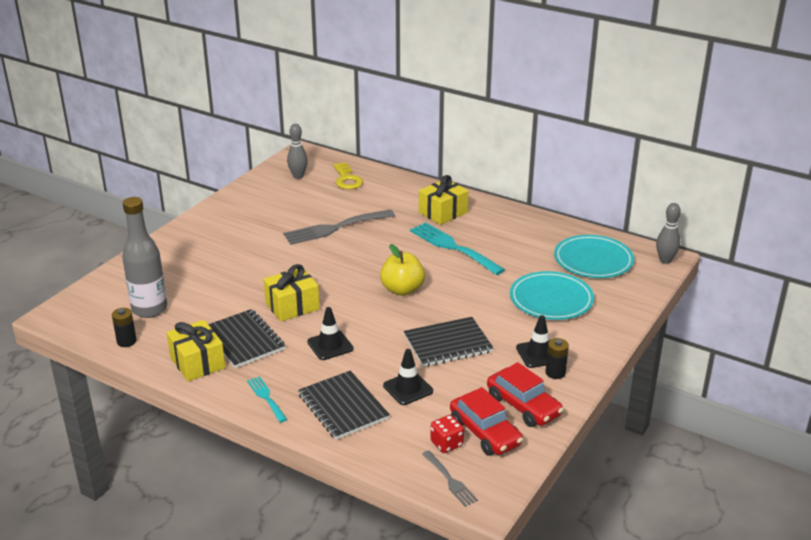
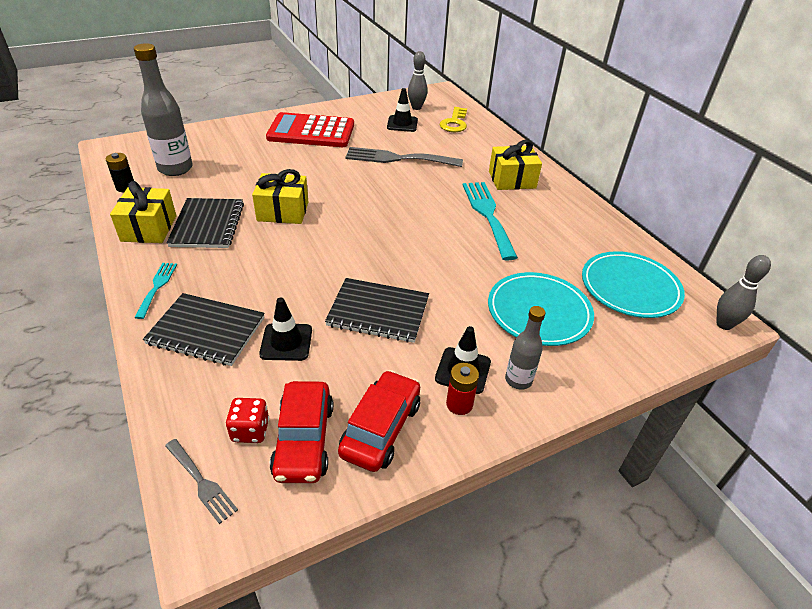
camera: 30 degrees right, 10 degrees up
black notebook [298,371,390,440] -> black notebook turned 75 degrees counterclockwise [143,293,265,366]
black traffic cone [307,307,354,360] -> black traffic cone moved to [387,88,418,132]
yellow apple [380,244,425,296] -> none
grey fork [422,451,478,507] -> grey fork turned 45 degrees counterclockwise [165,439,238,524]
red car [487,362,564,427] -> red car turned 150 degrees counterclockwise [338,370,420,472]
black battery [546,338,569,379] -> red battery [446,363,479,415]
none -> red calculator [266,112,354,147]
none -> grey bottle [505,306,545,390]

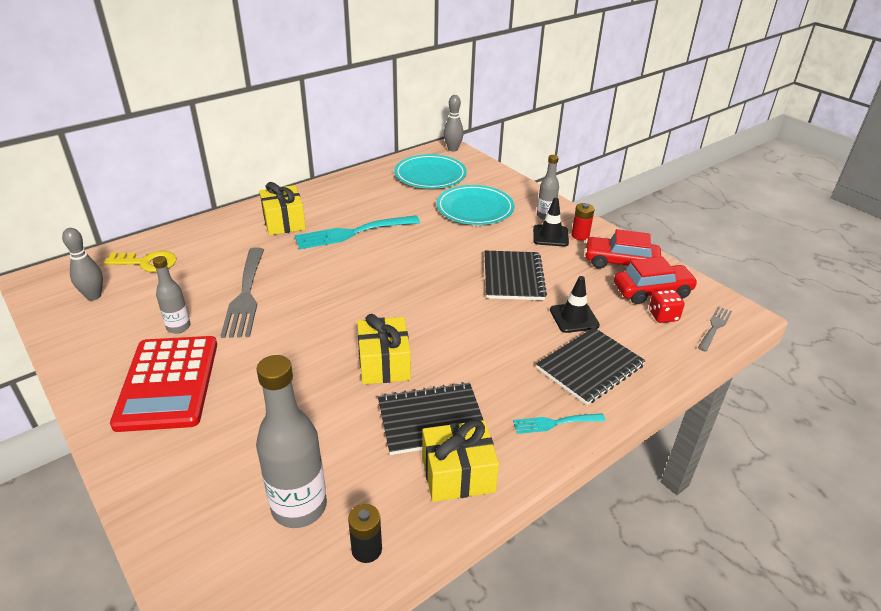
camera: 100 degrees left, 5 degrees down
black notebook [143,293,265,366] -> black notebook turned 45 degrees clockwise [536,327,646,405]
black traffic cone [387,88,418,132] -> none
none -> grey bottle [153,256,191,334]

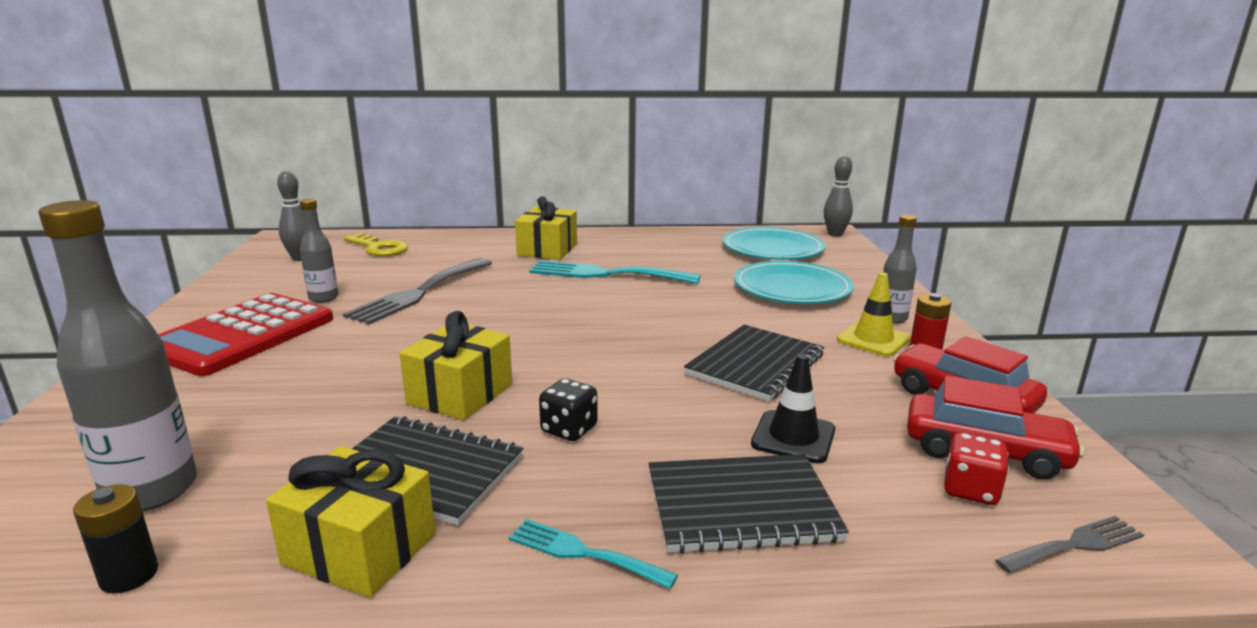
camera: 35 degrees right, 15 degrees down
black traffic cone [533,198,569,246] -> yellow traffic cone [837,272,910,356]
none -> black dice [539,379,598,441]

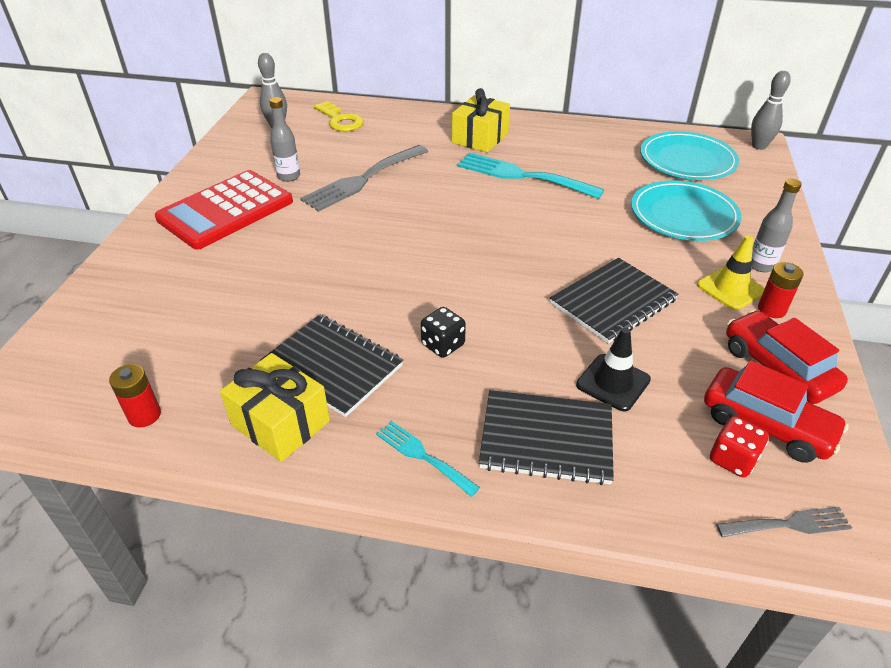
camera: 15 degrees right, 20 degrees up
grey bottle [38,200,197,511] -> none
black battery [73,484,158,593] -> red battery [109,364,161,428]
yellow gift [400,311,512,420] -> none

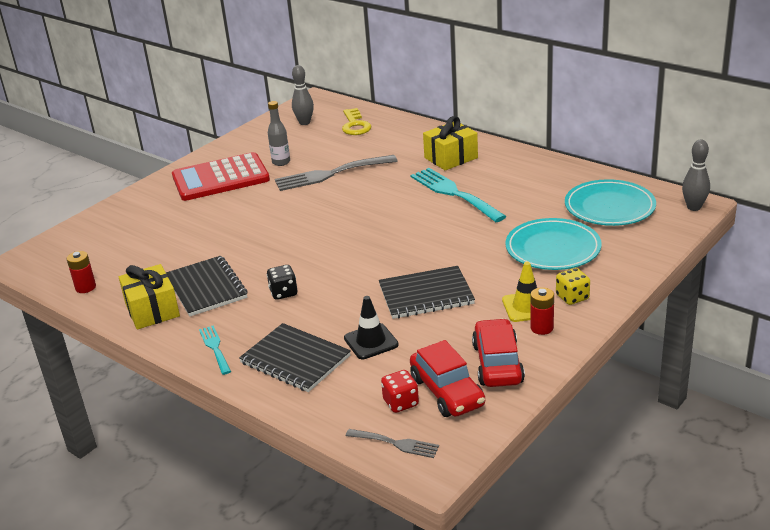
camera: 30 degrees right, 10 degrees down
grey bottle [752,179,802,272] -> yellow dice [556,268,590,305]

